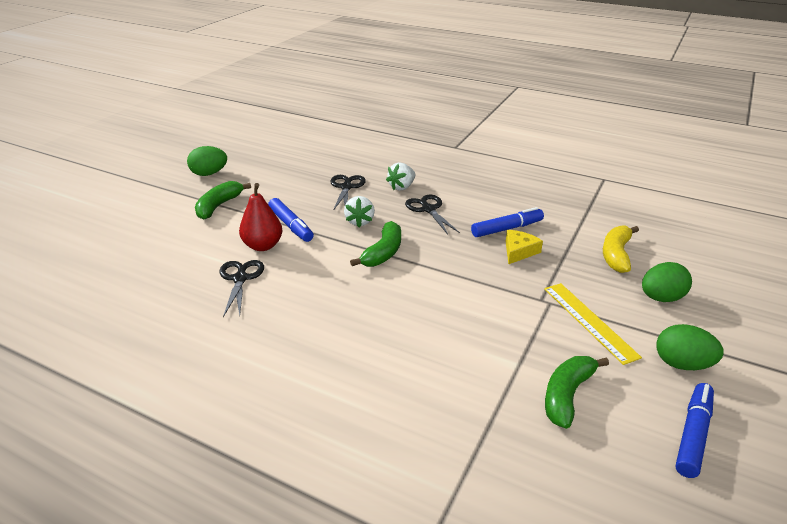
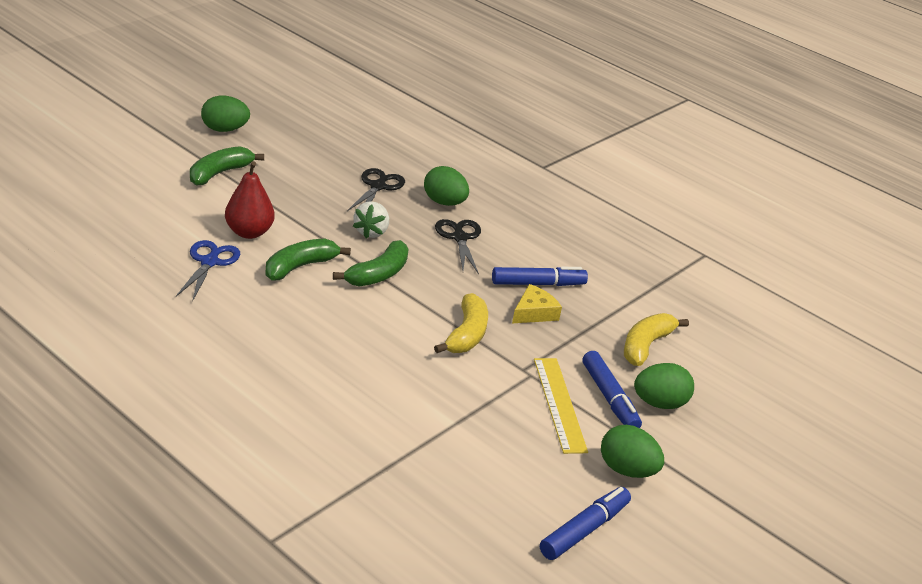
camera: 10 degrees right, 0 degrees up
black scissors [220,260,264,317] -> blue scissors [176,240,240,302]
blue marker [268,198,314,242] -> blue marker moved to [582,351,642,428]
white strawberry [386,162,416,191] -> green egg [424,166,469,206]
green banana [545,356,609,429] -> green banana moved to [265,239,351,280]
none -> yellow banana [434,293,488,353]

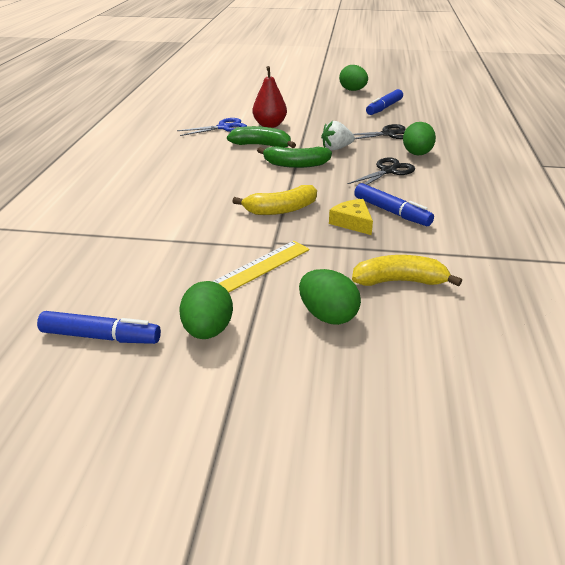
camera: 60 degrees right, 0 degrees up
green banana [190,146,264,186] -> none
yellow cheese [512,284,562,323] -> yellow cheese turned 135 degrees counterclockwise [329,199,373,235]
blue marker [582,351,642,428] -> blue marker moved to [366,89,403,115]

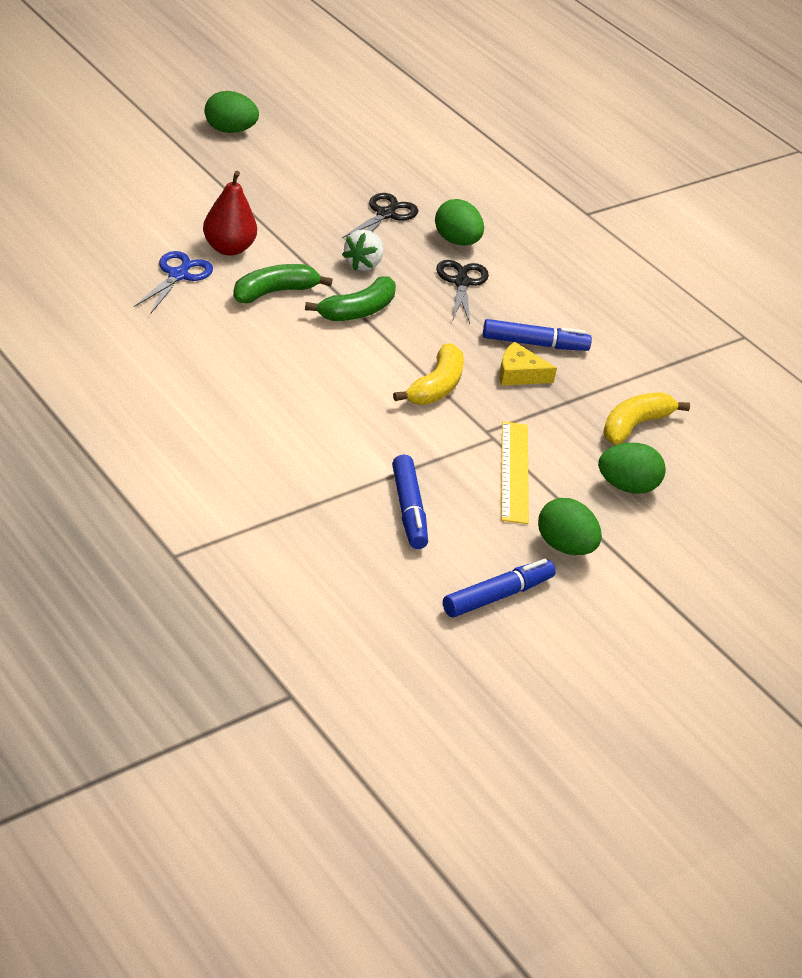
camera: 50 degrees left, 5 degrees up
blue marker [366,89,403,115] -> blue marker moved to [392,455,428,549]

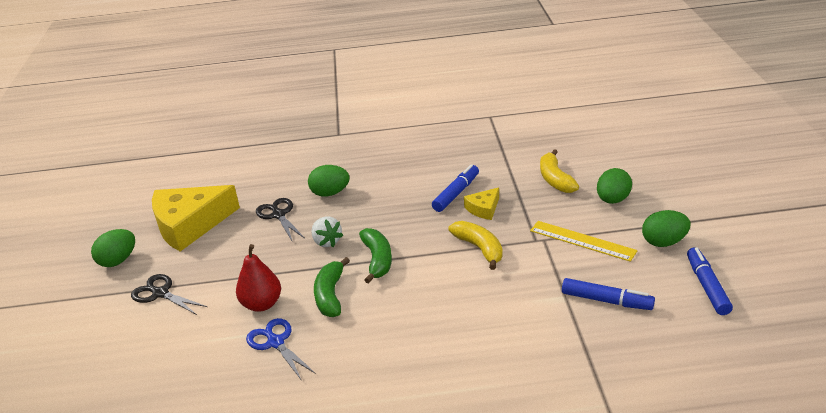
camera: 50 degrees left, 5 degrees down
black scissors [436,260,489,324] -> black scissors moved to [131,274,207,315]
none -> yellow cheese [152,185,240,251]

